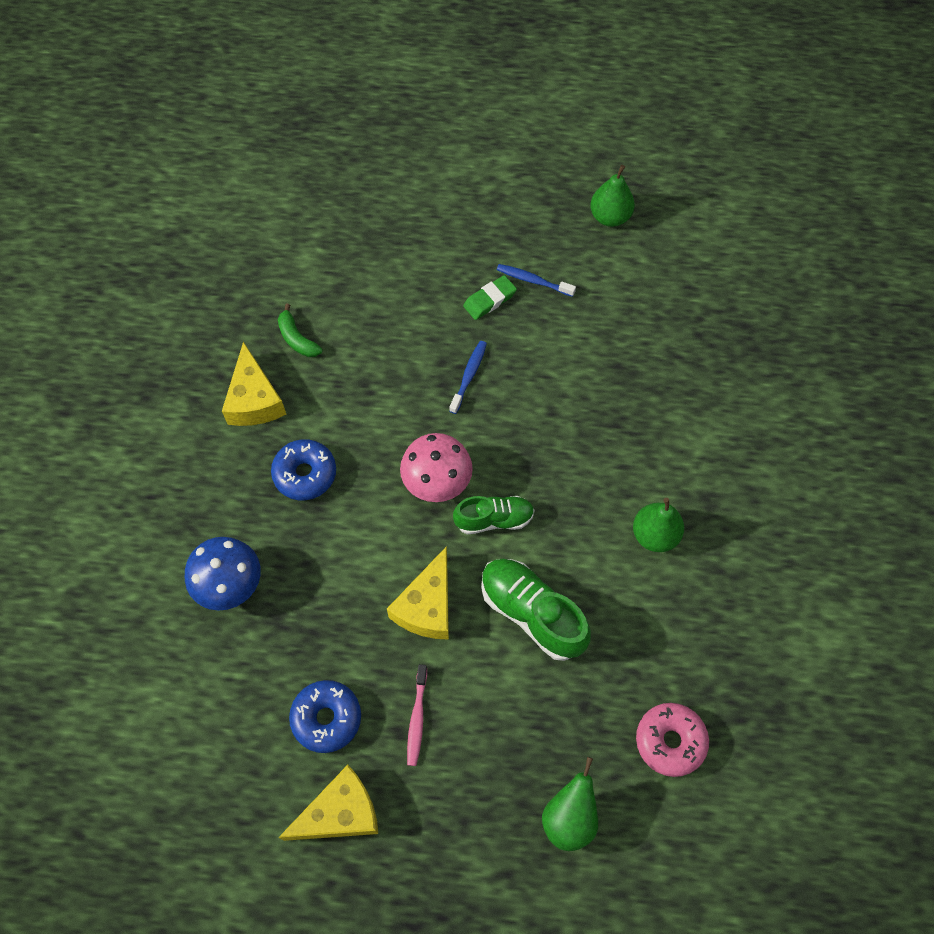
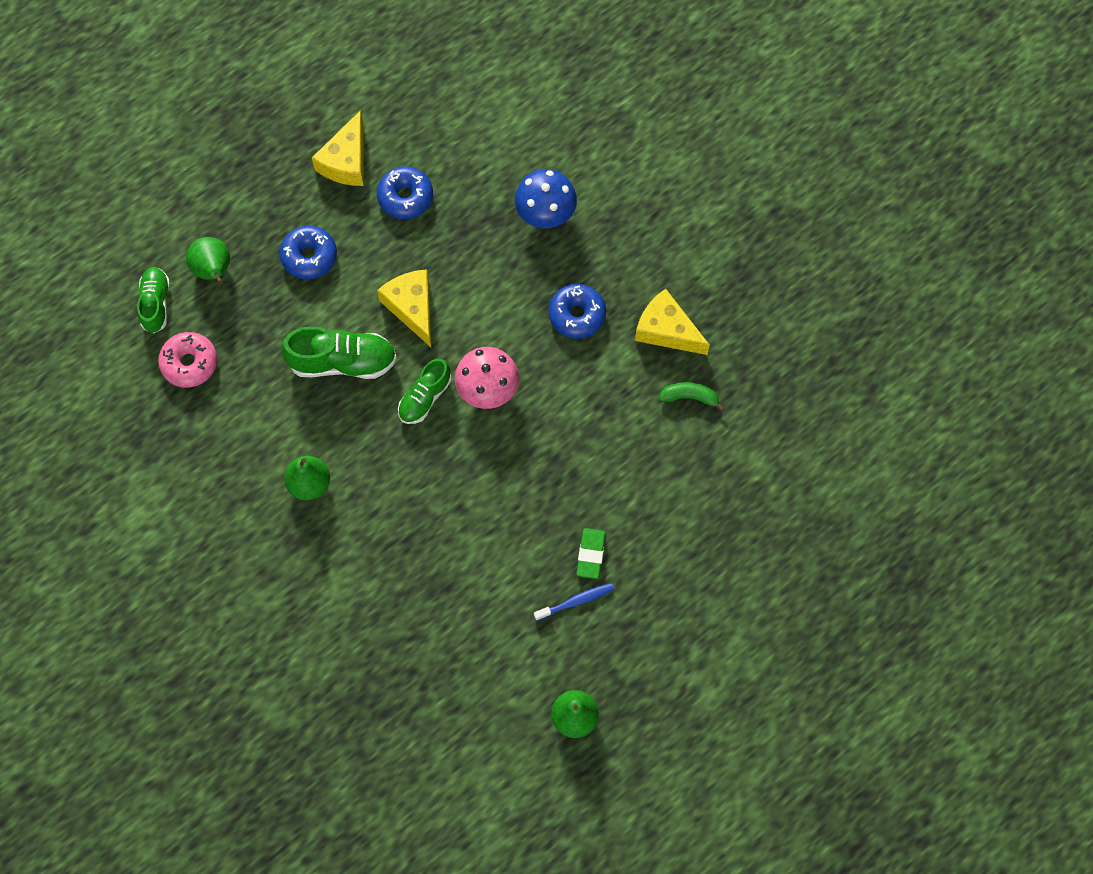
camera: 135 degrees right, 5 degrees up
pink toothbrush [407,664,427,766] -> none
blue toothbrush [449,341,487,414] -> none
none -> green shoe [137,267,170,333]
none -> blue donut [280,226,337,279]

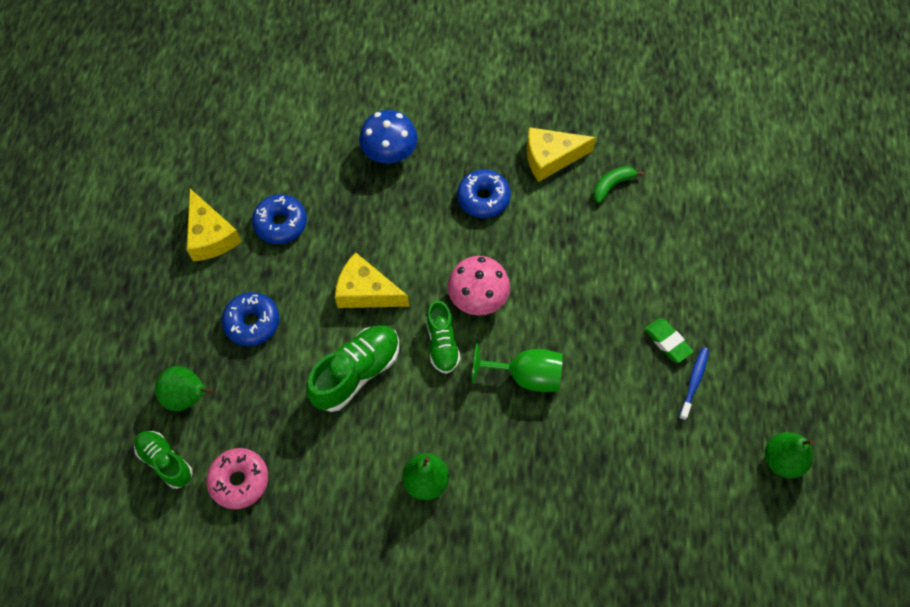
camera: 45 degrees left, 5 degrees down
none -> green goblet [472,343,563,392]

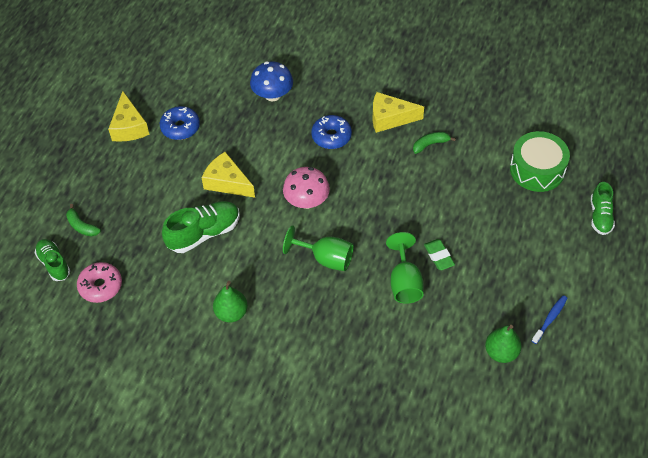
camera: 15 degrees right, 10 degrees down
green pear [155,366,214,411] -> green banana [66,204,101,237]
blue donut [222,292,279,346] -> none
green shoe [426,300,460,374] -> green shoe moved to [591,182,615,235]
blue toothbrush [679,347,709,420] -> blue toothbrush moved to [532,295,568,344]
none -> green goblet [386,232,424,304]
none -> green drum [510,131,570,192]

